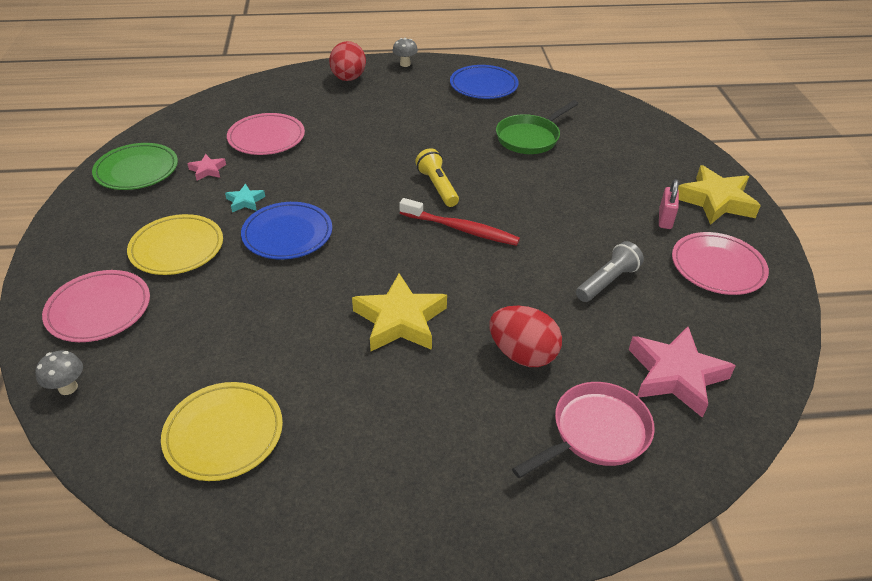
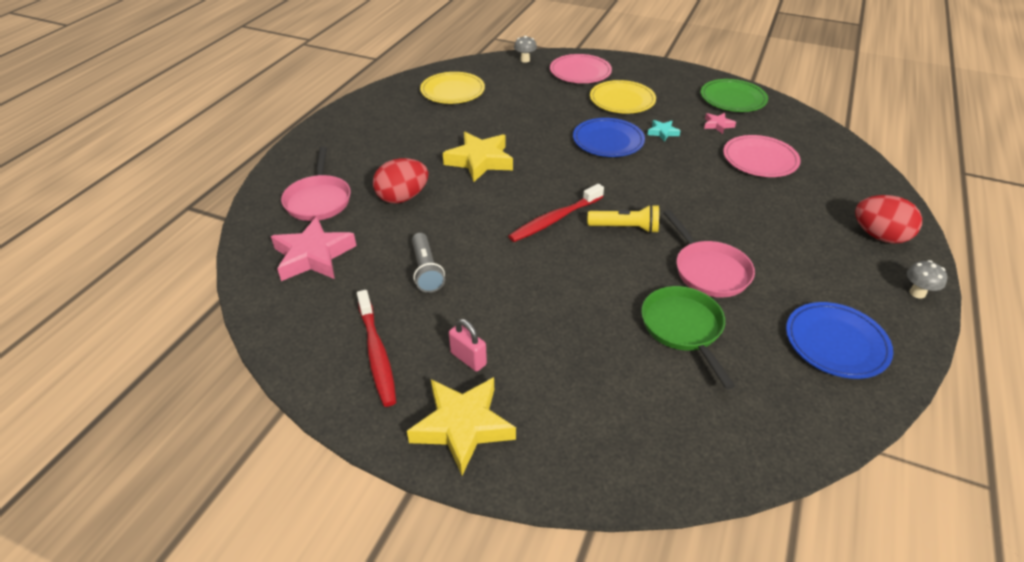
camera: 120 degrees right, 0 degrees up
pink plate [672,232,769,295] -> red toothbrush [357,290,396,407]
none -> pink pan [663,210,755,298]

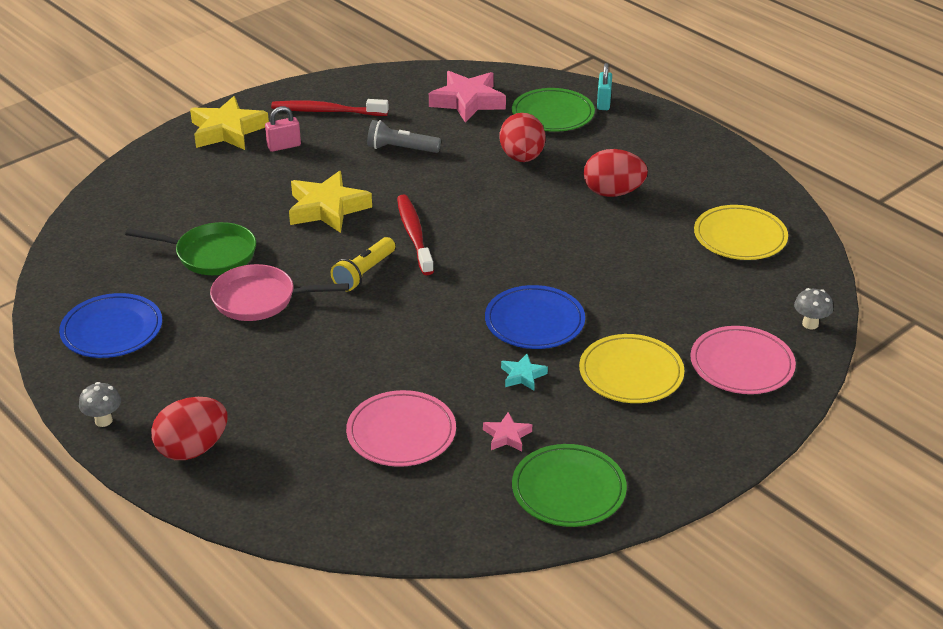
camera: 115 degrees right, 5 degrees down
pink pan [281,146,351,221] -> green plate [512,88,595,132]
yellow star [443,132,513,182] -> yellow star moved to [289,171,372,233]
none -> red egg [584,149,648,197]
none -> turquoise padlock [597,63,612,110]

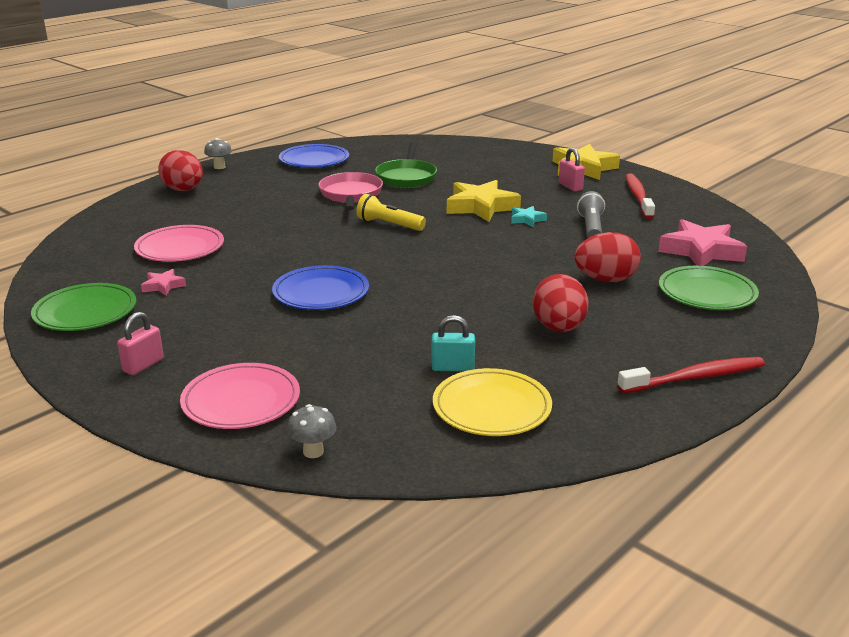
camera: 85 degrees right, 10 degrees down
red toothbrush [397,195,434,275] -> red toothbrush moved to [617,357,765,393]
turquoise star [501,354,548,391] -> turquoise star moved to [511,206,547,227]
yellow plate [579,334,685,403] -> none
turquoise padlock [597,63,612,110] -> turquoise padlock moved to [431,315,475,372]
none -> pink padlock [117,312,164,375]

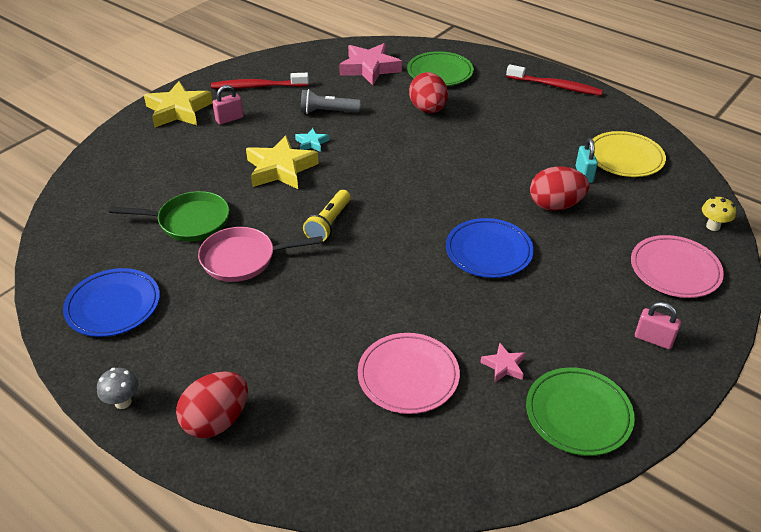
camera: 95 degrees left, 15 degrees up
grey mushroom [287,404,336,458] -> yellow mushroom [702,197,736,231]
red egg [533,274,588,332] -> red egg moved to [530,166,589,211]
red toothbrush [617,357,765,393] -> red toothbrush turned 135 degrees clockwise [506,64,603,96]

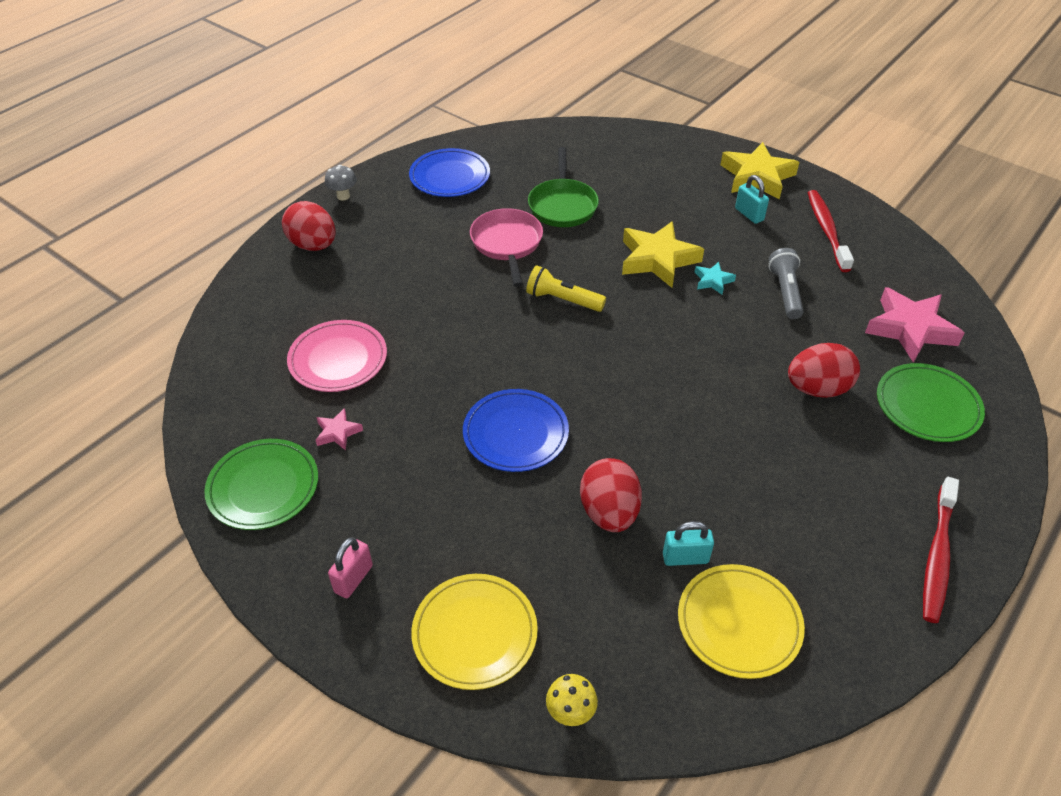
camera: 90 degrees right, 5 degrees up
pink padlock [212,85,244,125] -> turquoise padlock [735,175,769,224]
pink plate [631,235,724,298] -> yellow plate [411,574,538,690]

